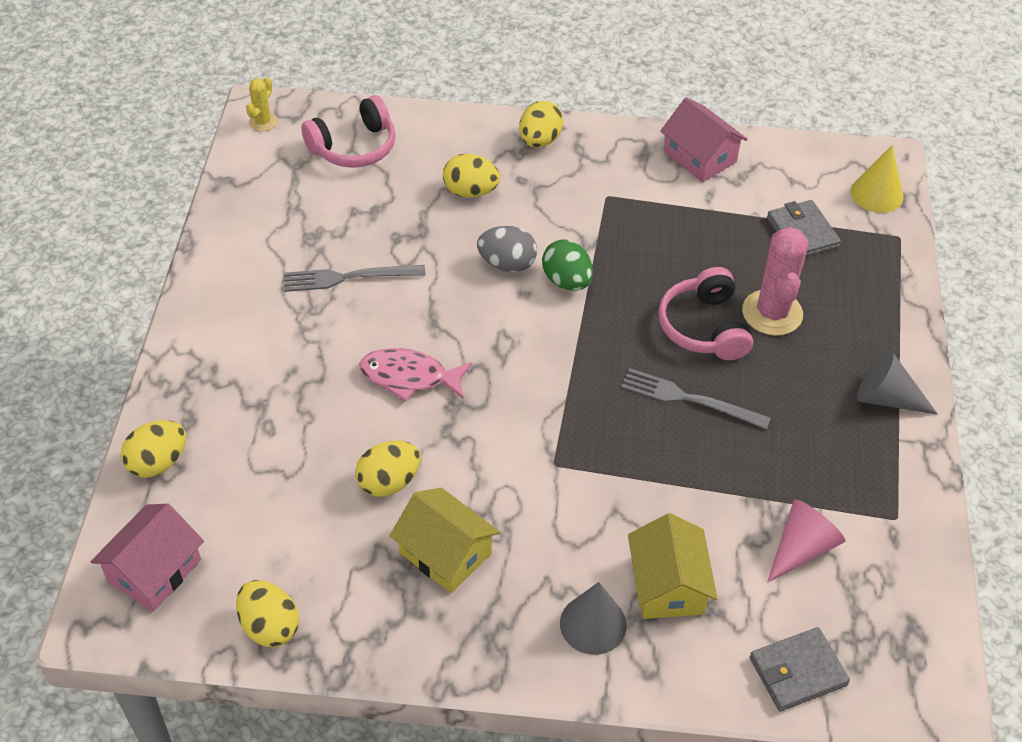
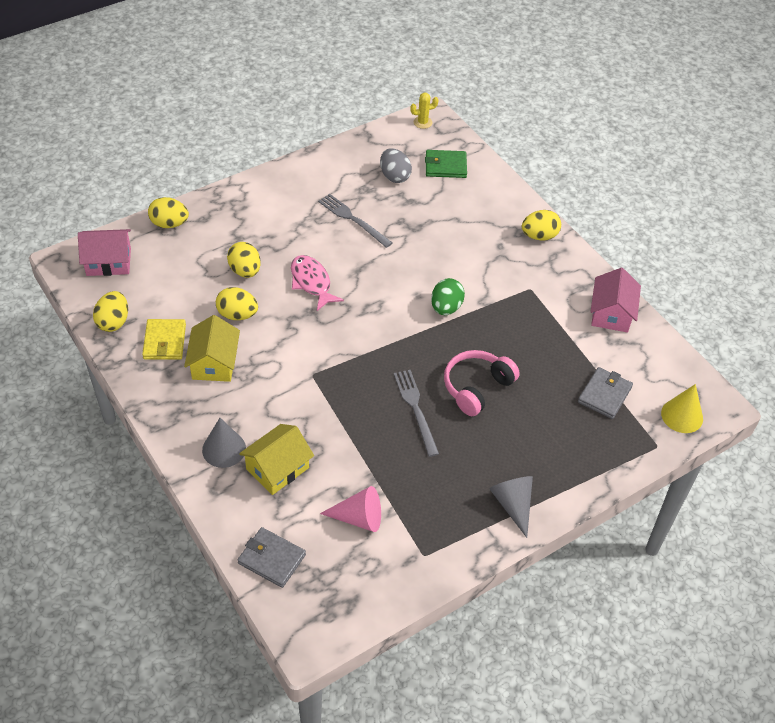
camera: 50 degrees right, 0 degrees up
pink headphones [301,95,396,168] -> green wallet [425,150,467,178]
yellow egg [443,154,500,198] -> yellow egg moved to [227,242,261,278]
grey egg [477,226,537,272] -> grey egg moved to [380,149,412,183]
pink cactus [742,227,808,336] -> none
none -> yellow wallet [142,319,186,360]

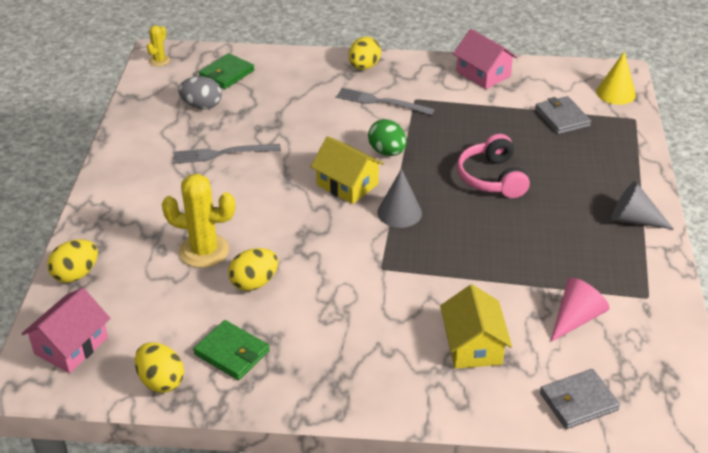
camera: 50 degrees left, 10 degrees down
yellow wallet [142,319,186,360] -> green wallet [193,320,270,380]
yellow house [184,315,240,382] -> yellow house moved to [311,136,384,204]
grey cone [202,418,246,468] -> grey cone moved to [377,169,422,228]
yellow egg [227,242,261,278] -> yellow cactus [162,174,235,268]
pink fish [291,255,344,311] -> none
grey fork [394,370,439,457] -> grey fork moved to [336,88,435,115]

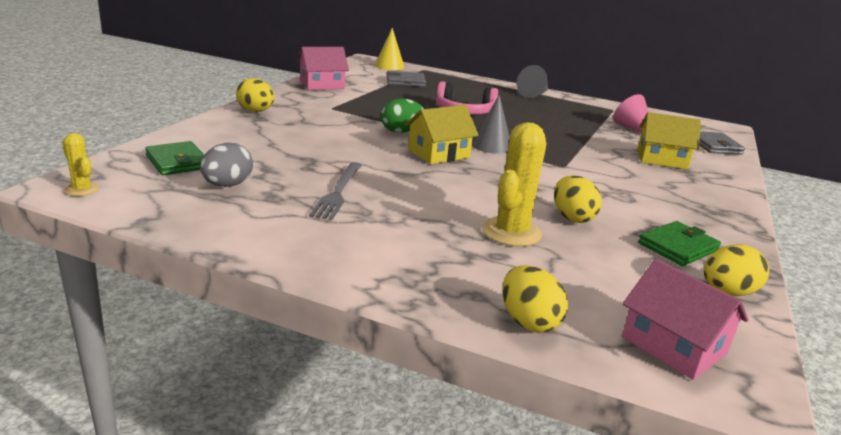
camera: 75 degrees left, 15 degrees down
grey fork [336,88,435,115] -> none

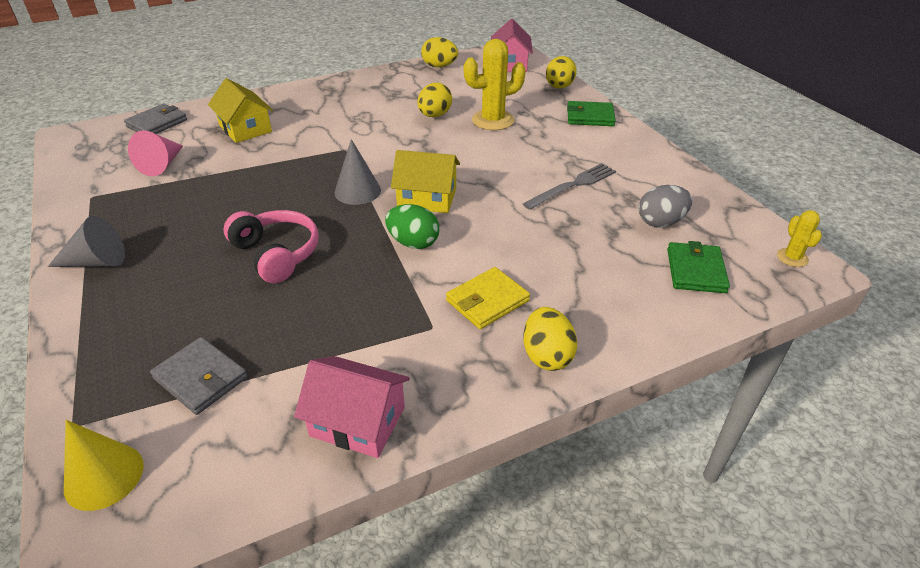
camera: 135 degrees left, 15 degrees up
green wallet [638,221,721,266] -> green wallet moved to [567,101,616,126]
none -> yellow wallet [446,267,530,329]

